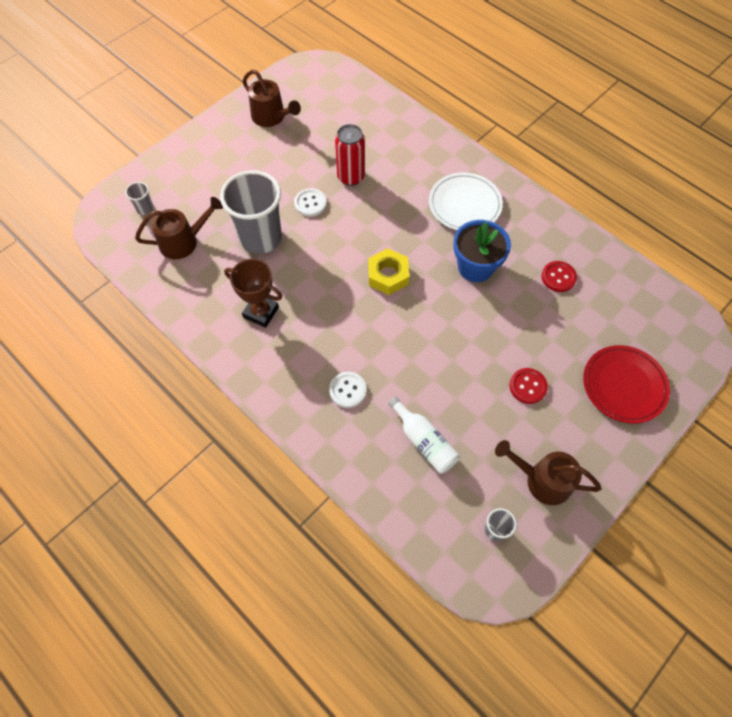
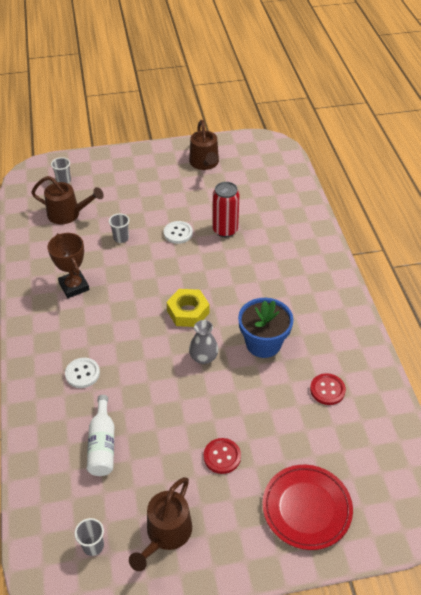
camera: 35 degrees right, 15 degrees down
grey cup [220,170,282,254] -> grey cup [109,213,129,243], size x0.41
white plate [429,172,503,230] -> none
brown watering can [495,440,602,505] -> brown watering can turned 120 degrees counterclockwise [129,477,192,571]
none -> grey vase [189,320,219,364]

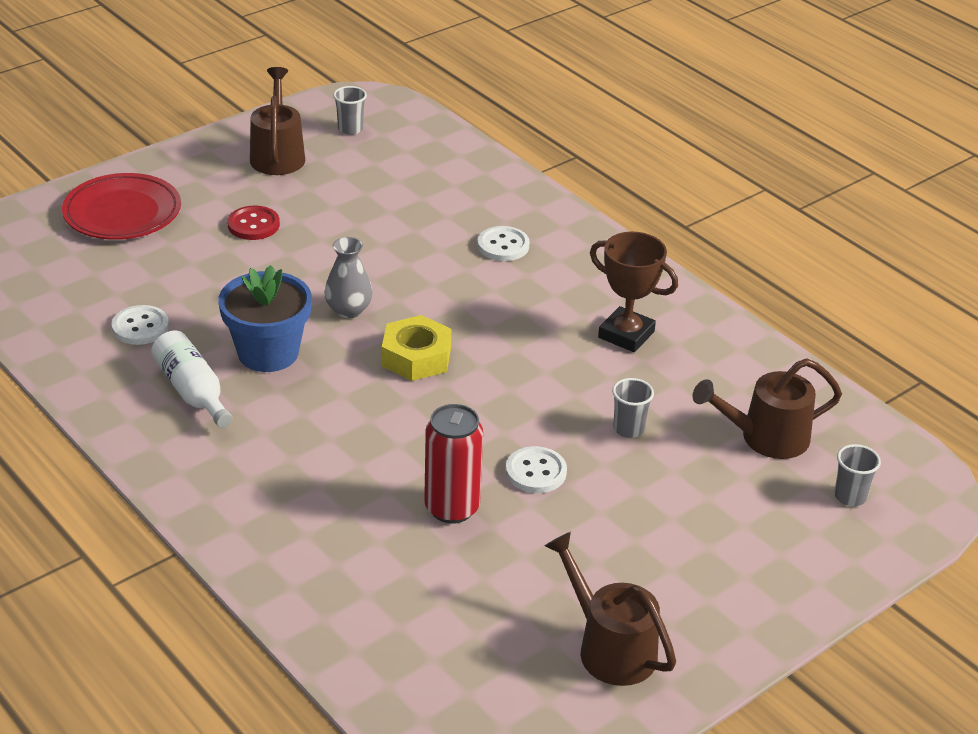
camera: 150 degrees right, 10 degrees down
white bottle [87,395,114,476] -> white bottle moved to [151,330,233,428]
red button [310,373,346,405] -> white button [112,305,169,345]

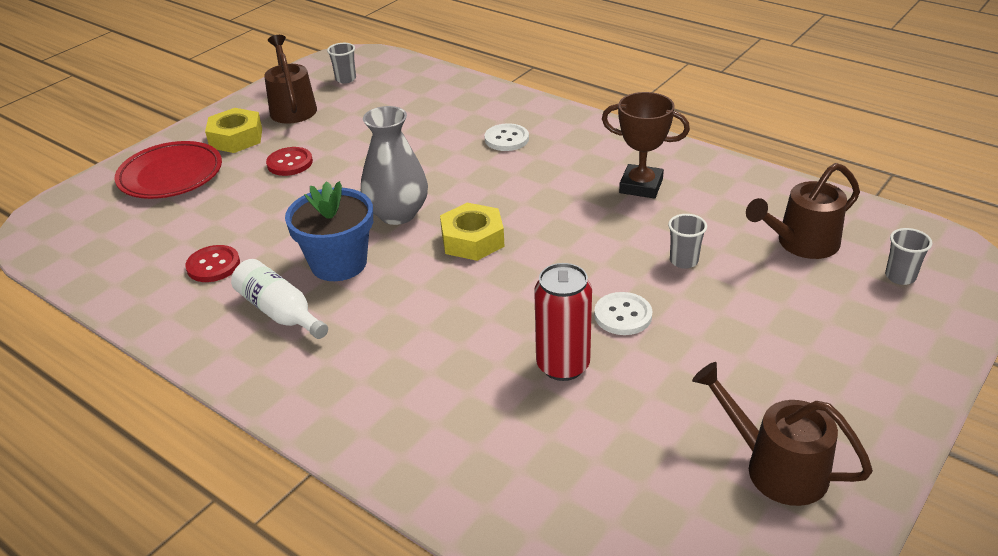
camera: 10 degrees left, 0 degrees up
white button [112,305,169,345] -> red button [185,245,240,282]
grey vase [324,237,373,319] -> grey vase [361,106,428,225], size x1.55
none -> yellow nut [205,108,262,153]

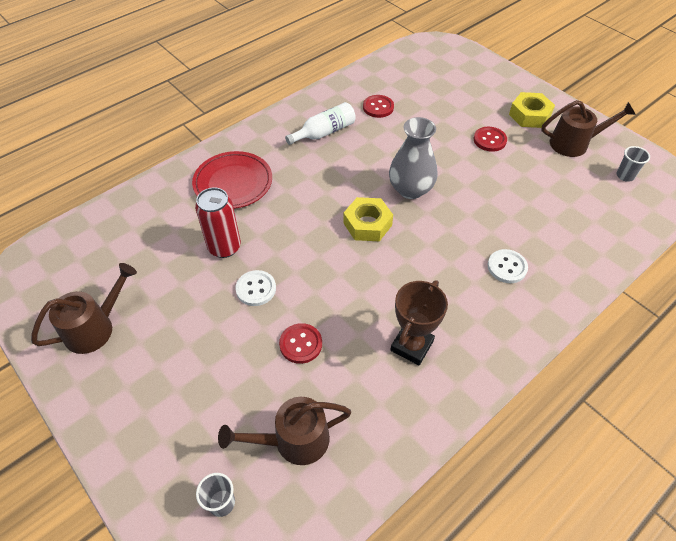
camera: 100 degrees right, 15 degrees up
red plate [115,141,222,199] -> red plate moved to [192,151,272,209]
blue flower pot [285,181,373,281] -> none
grey cup [668,214,707,269] -> red button [279,323,322,364]
brown watering can [746,163,860,259] -> brown watering can turned 90 degrees counterclockwise [218,397,351,465]

